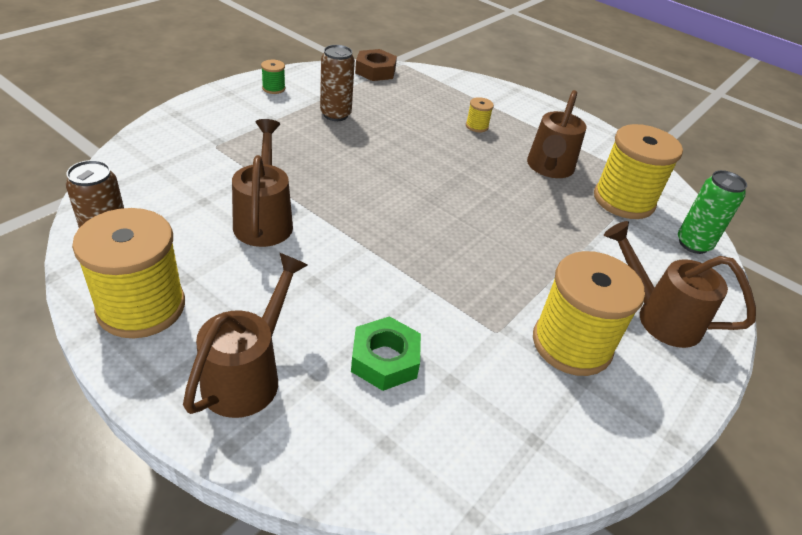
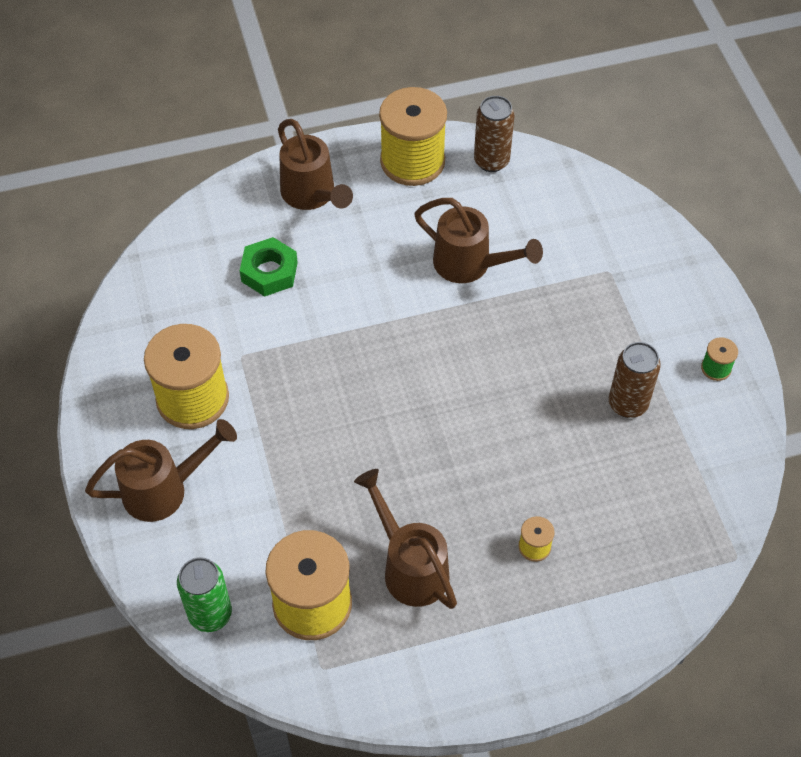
camera: 130 degrees right, 15 degrees up
brown nut [355,49,397,81] -> none

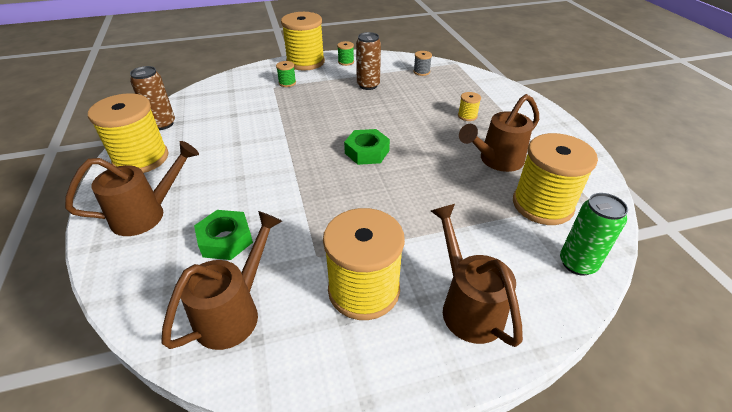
camera: 90 degrees left, 15 degrees down
brown watering can [414,198,543,283] -> brown watering can moved to [161,211,282,350]
none -> green spool [276,61,296,87]
none -> yellow spool [281,12,325,71]
none -> green nut [344,129,390,165]
none -> grey spool [413,51,432,76]

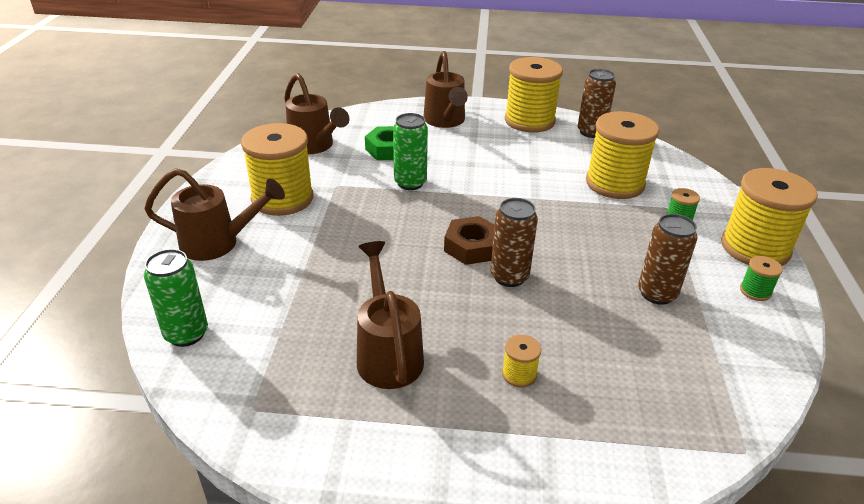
camera: 110 degrees right, 5 degrees down
green nut [344,129,390,165] -> brown nut [444,216,495,265]
grey spool [413,51,432,76] -> none
yellow spool [513,133,598,225] -> yellow spool moved to [586,111,659,199]
none -> green can [393,113,428,190]
none -> brown can [491,198,538,287]

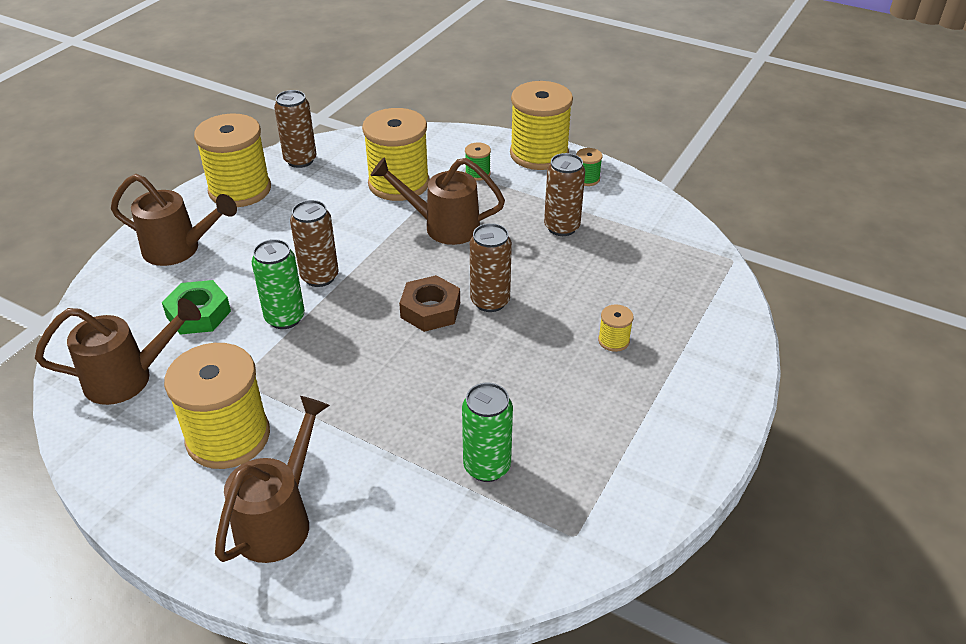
camera: 65 degrees left, 5 degrees up
green can [144,249,208,347] -> green can moved to [462,383,513,482]
brown watering can [357,241,424,389] -> brown watering can moved to [371,157,505,245]
none -> brown can [290,200,339,287]

